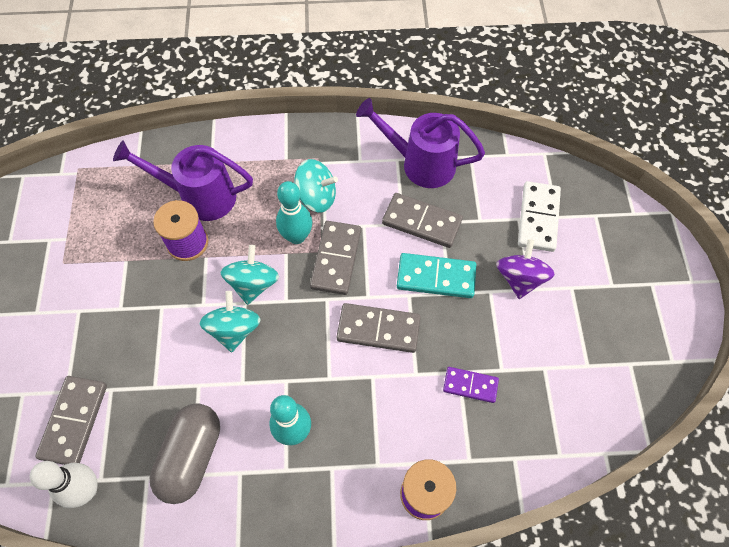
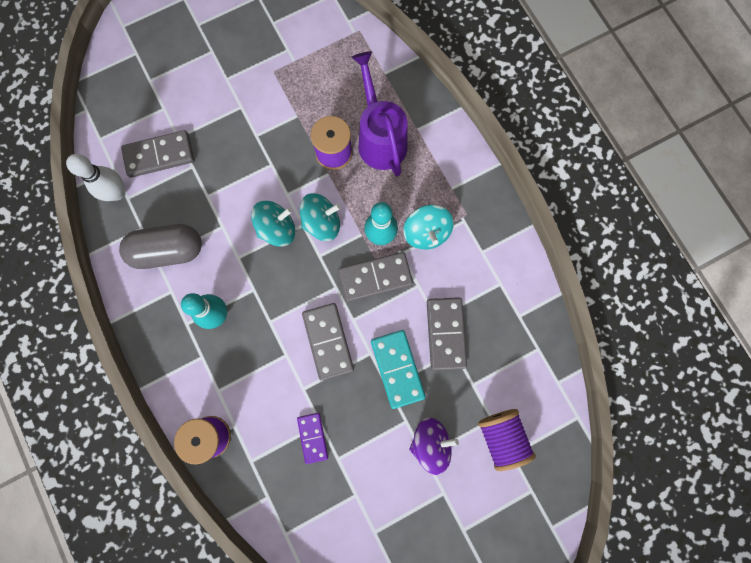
camera: 65 degrees right, 15 degrees up
purple watering can [356,98,485,188] -> none
white domino [518,181,561,252] -> purple spool [478,409,536,471]

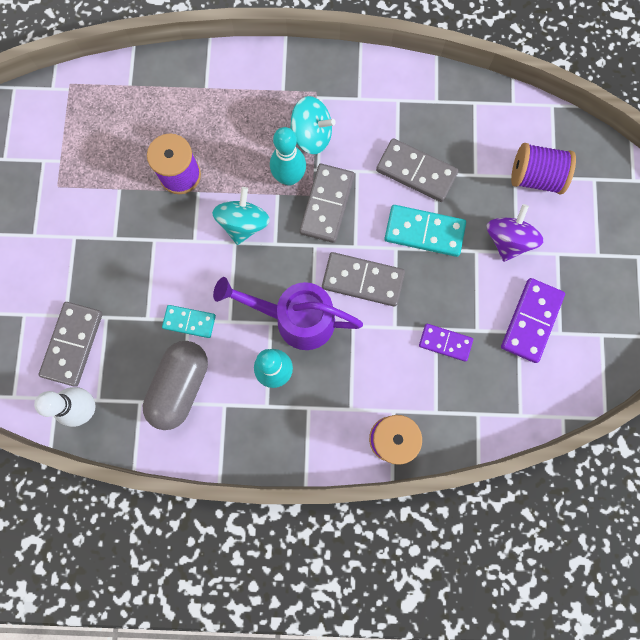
camera: 60 degrees left, 0 degrees up
turquoise spinning top [251,201,295,247] -> none
purple watering can [352,51,407,176] -> purple watering can moved to [213,277,363,350]
none -> turquoise domino [162,305,216,338]
none -> purple domino [501,278,565,363]

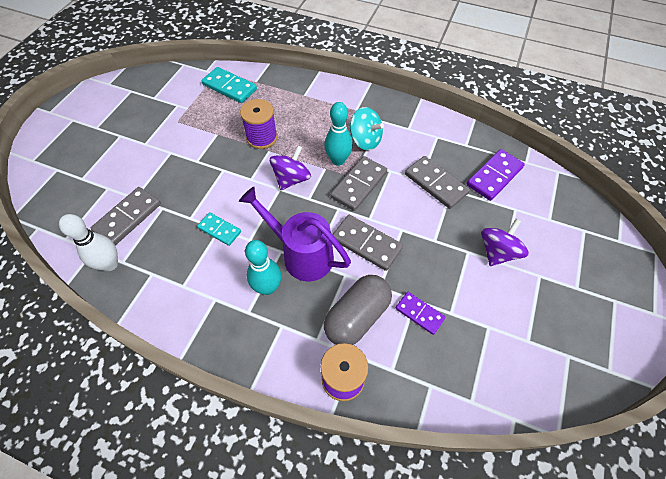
camera: 20 degrees right, 20 degrees down
grey capsule [143,341,208,430] -> grey capsule moved to [324,275,392,345]
turquoise spinning top [212,187,270,245] -> purple spinning top [270,145,311,190]
turquoise domino [384,205,466,257] -> turquoise domino moved to [201,67,257,103]
purple domino [501,278,565,363] -> purple domino moved to [467,149,525,201]
purple spool [511,143,576,195] -> none

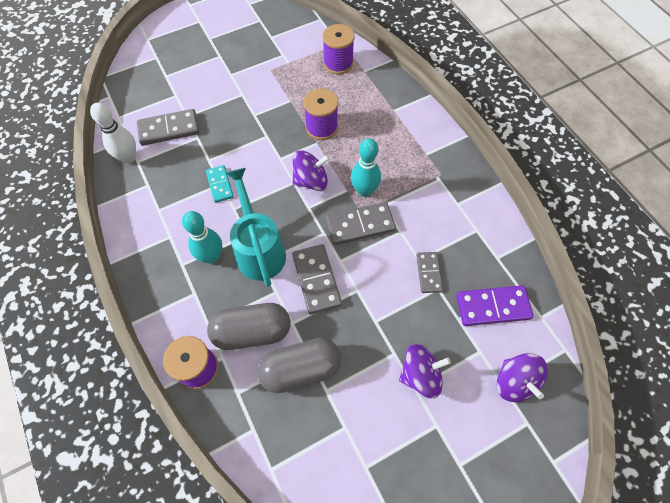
camera: 40 degrees right, 5 degrees up
turquoise domino [201,67,257,103] -> purple spool [322,24,355,75]
purple watering can [239,187,351,281] -> turquoise watering can [226,168,286,287]
turquoise spinning top [350,107,384,151] -> none
purple domino [396,292,445,335] -> grey capsule [257,338,342,393]
grey domino [405,156,470,209] -> grey domino [416,252,443,293], size x0.63
none -> purple spinning top [497,353,548,402]

